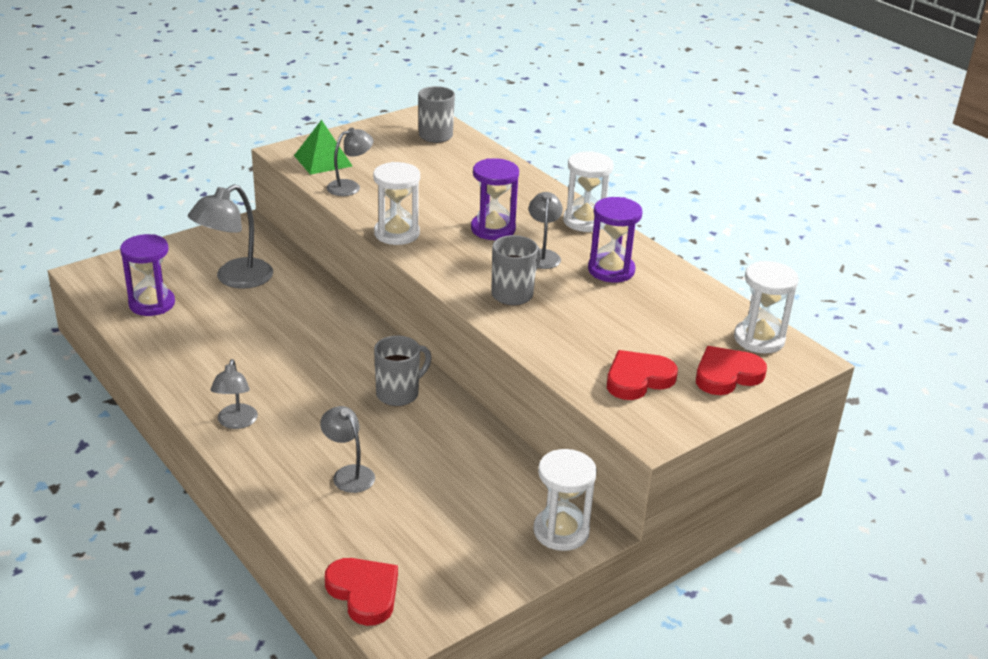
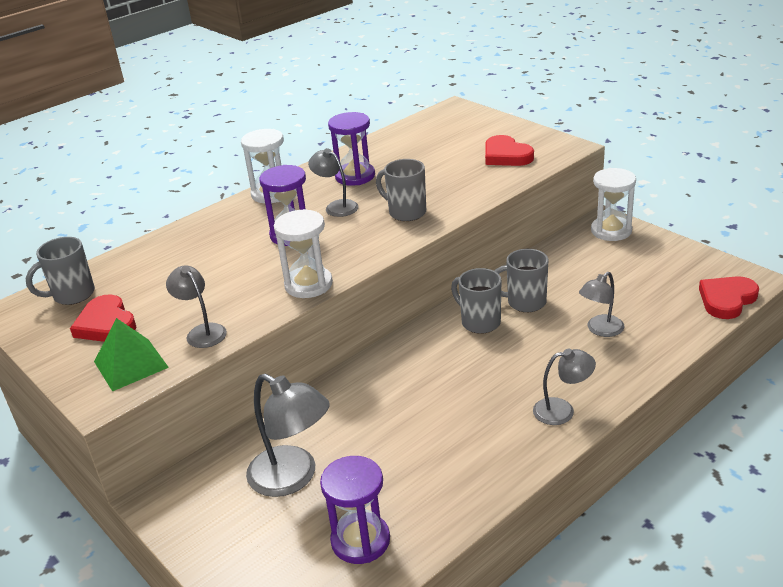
camera: 90 degrees left, 0 degrees up
grey lamp [529,192,563,269] -> grey lamp turned 45 degrees clockwise [308,148,359,217]
red heart [696,346,767,395] -> red heart moved to [70,294,137,342]
white hourglass [734,261,799,353] -> none
none -> grey mug [494,249,549,312]

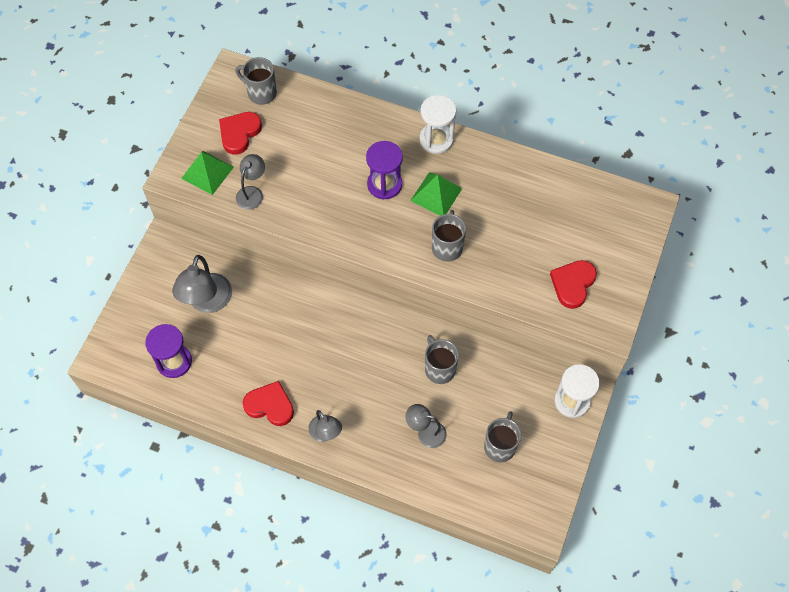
camera: 60 degrees right, 30 degrees up
white hourglass [274,209,333,298] -> none
grey lamp [308,148,359,217] -> green pyramid [410,173,462,216]
purple hourglass [328,112,375,186] -> none
grey mug [451,268,501,334] -> grey mug moved to [484,411,521,462]
red heart [699,276,759,319] -> red heart moved to [243,381,294,426]

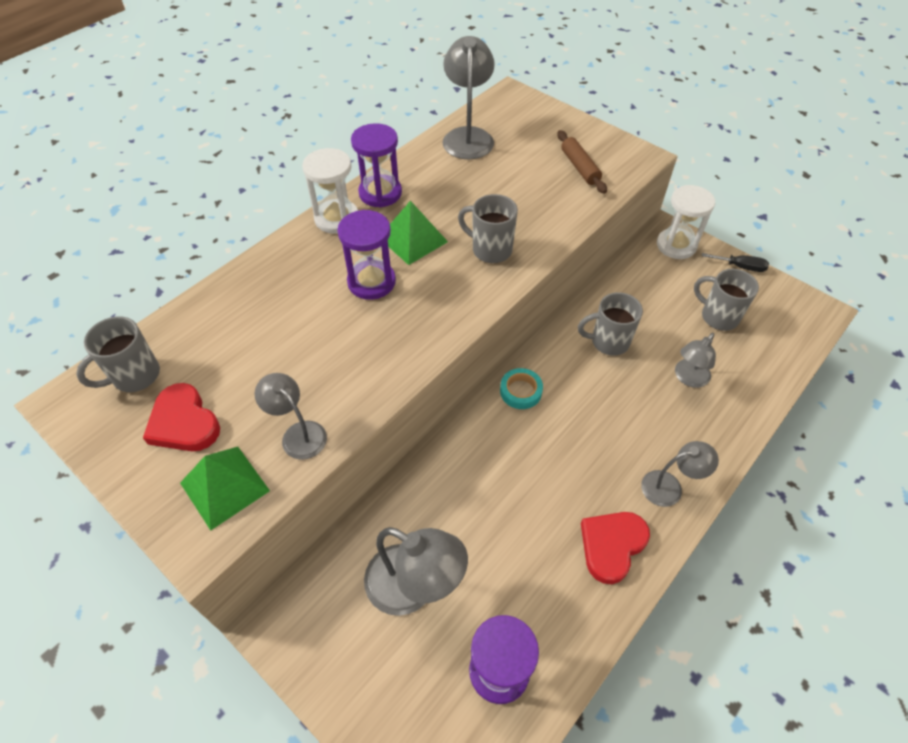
camera: 70 degrees left, 10 degrees down
red heart [550,260,597,309] -> brown rolling pin [557,130,607,194]
none -> purple hourglass [351,123,402,207]
none -> grey lamp [442,36,495,159]
none -> turquoise tape [500,368,543,409]
none -> black screwdriver [702,253,769,272]

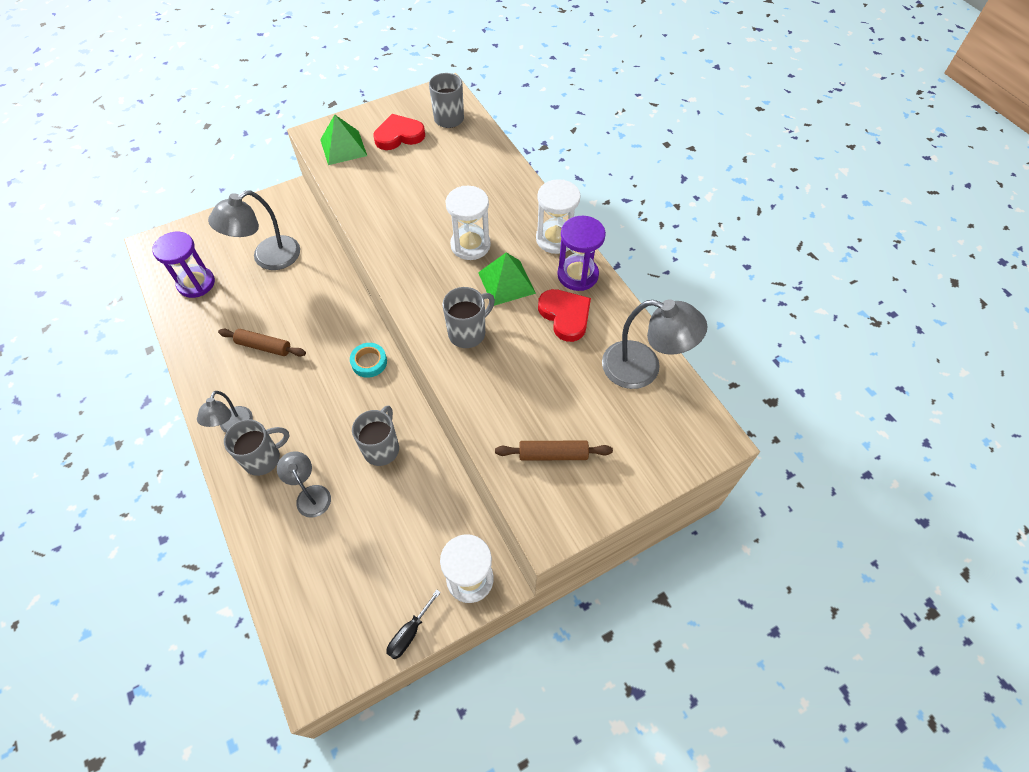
camera: 110 degrees right, 5 degrees up
grey lamp [254,373,327,460] -> none
purple hourglass [337,210,396,300] -> white hourglass [445,186,491,260]
red heart [581,512,650,584] -> red heart moved to [538,289,591,342]
grey mug [694,269,759,331] -> grey mug moved to [224,419,289,476]
none -> brown rolling pin [218,329,306,357]

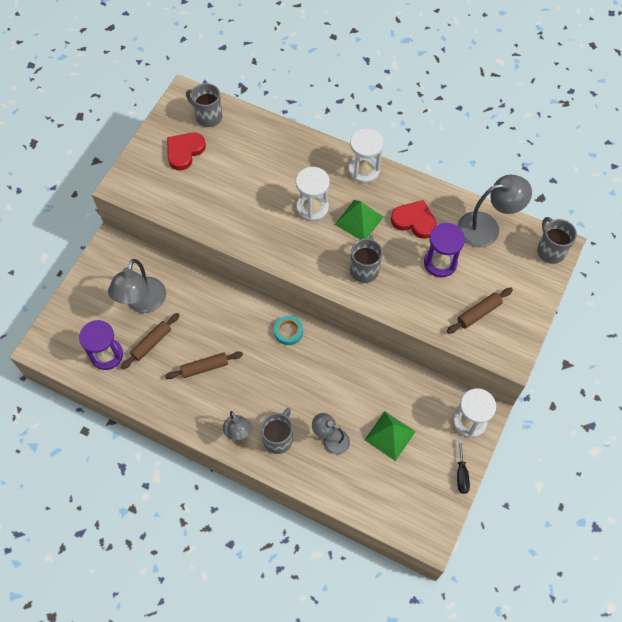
camera: 35 degrees left, 5 degrees up
green pyramid [320,115,367,165] -> green pyramid moved to [365,411,416,461]
grey mug [352,406,399,466] -> grey mug moved to [537,217,577,264]
purple hourglass [557,216,606,291] -> purple hourglass moved to [424,223,465,277]
none -> brown rolling pin [121,313,180,370]

